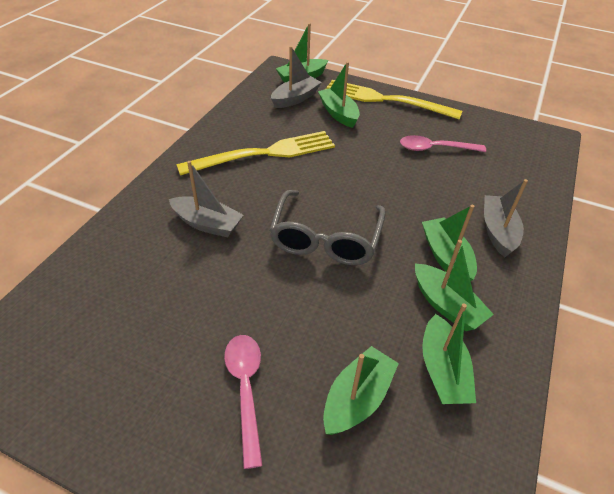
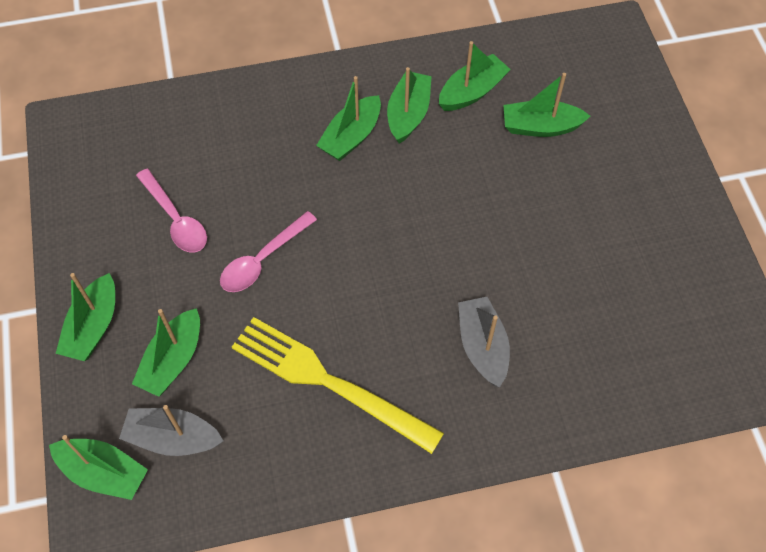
camera: 125 degrees left, 15 degrees up
pink spoon [224,335,263,469] -> pink spoon moved to [220,211,317,292]
grey glasses [269,190,386,265] -> none
yellow fork [325,80,462,119] -> green boat [56,273,115,361]
grey boat [484,179,528,257] -> none

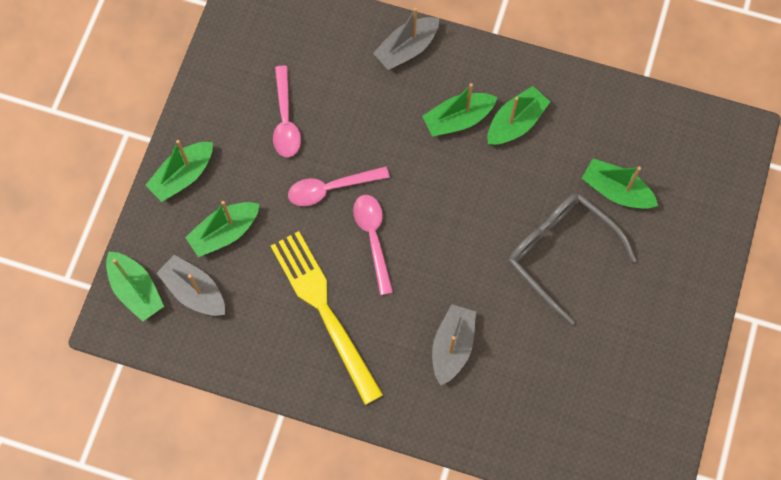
camera: 30 degrees right, 10 degrees up
green boat [439,41,511,111] -> none
none -> pink spoon [353,195,393,295]
none -> grey boat [373,7,439,70]
none -> grey glasses [508,193,636,325]

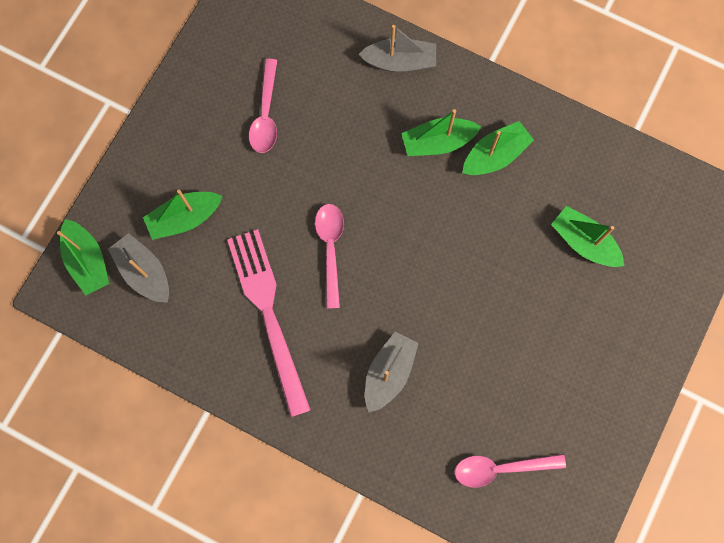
camera: 10 degrees right, 5 degrees up
green boat [145,140,213,202] -> none
yellow fork [271,231,383,405] -> pink fork [227,229,311,417]
pink spoon [288,166,390,206] -> pink spoon moved to [455,454,566,487]
grey boat [373,7,439,70] -> grey boat turned 150 degrees counterclockwise [358,25,436,72]
grey glasses [508,193,636,325] -> none

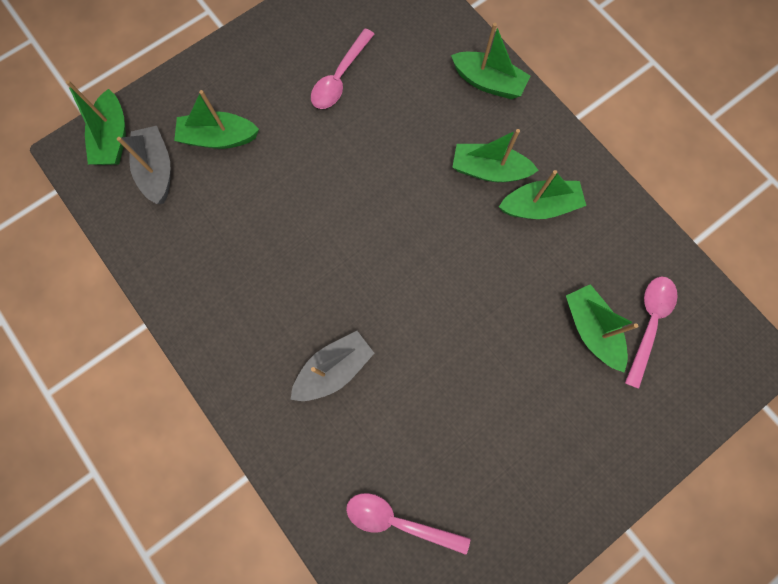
camera: 25 degrees right, 0 degrees up
pink fork [227,229,311,417] -> none
pink spoon [315,204,344,309] -> pink spoon moved to [625,276,678,389]
grey boat [358,25,436,72] -> green boat [451,23,530,99]

